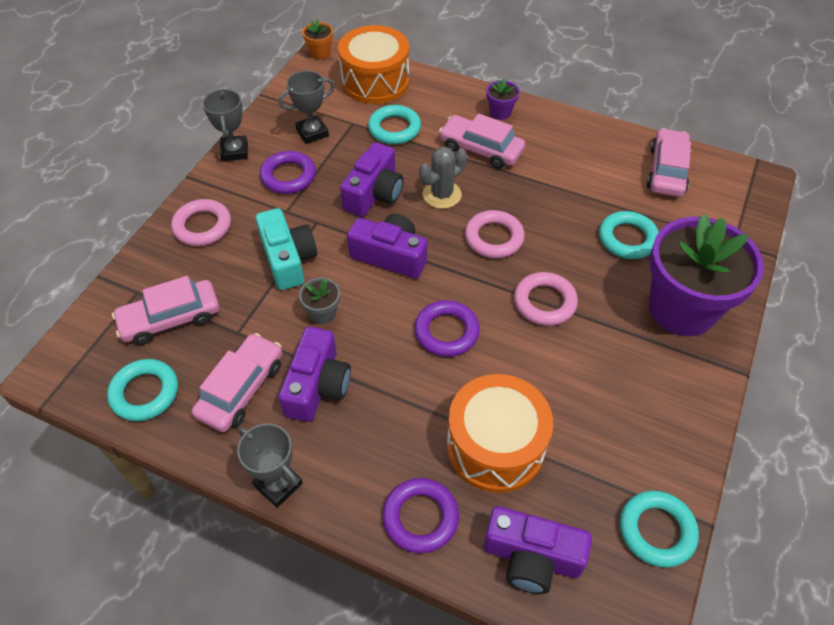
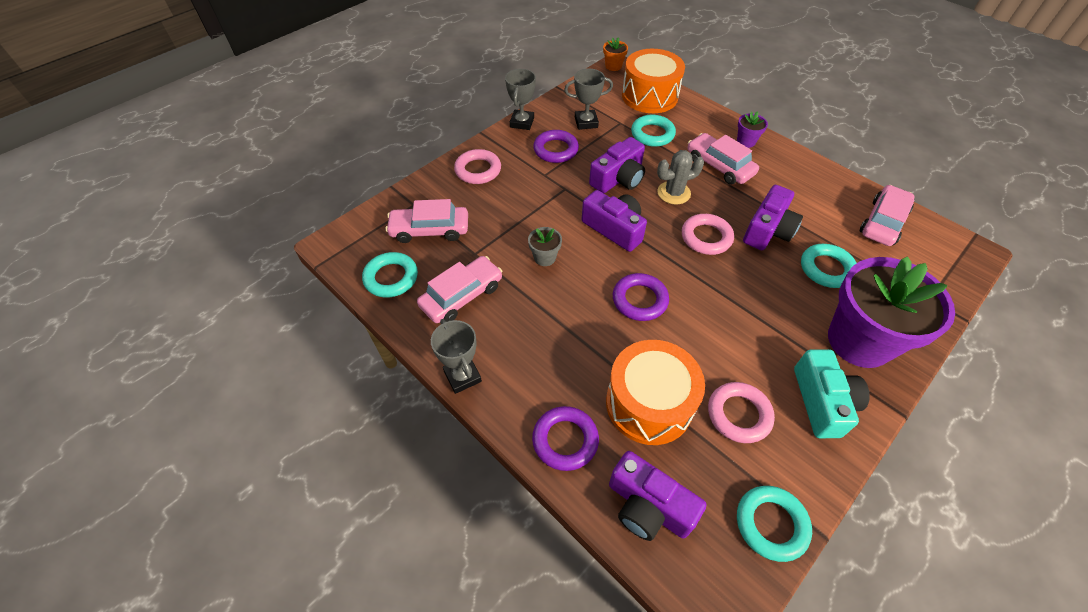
camera: 20 degrees right, 0 degrees up
turquoise camera [256,208,317,290] -> turquoise camera moved to [794,349,870,438]
purple camera [278,327,351,422] -> purple camera moved to [743,185,803,250]
pink ring [514,272,578,326] -> pink ring moved to [708,382,775,443]

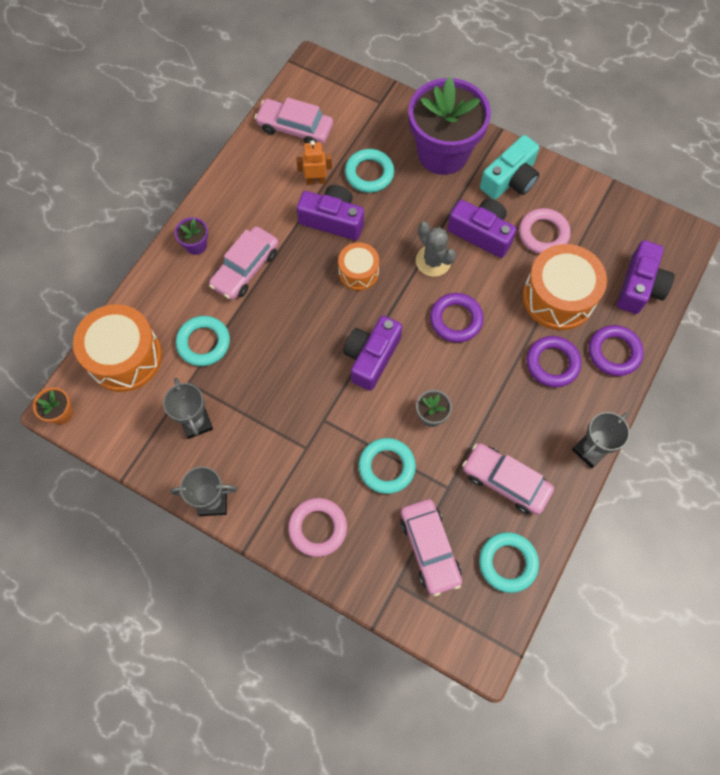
camera: 105 degrees left, 15 degrees up
purple ring [533,130,579,163] -> purple ring moved to [526,336,581,387]
purple camera [589,137,645,193] -> purple camera moved to [447,199,517,258]
grey cactus [657,150,704,204] -> grey cactus moved to [416,222,456,277]
pink ring [682,214,734,255] -> orange drum [338,242,379,290]
turquoise ring [737,486,812,562] -> turquoise ring moved to [358,438,416,494]
turquoise camera [794,349,870,438] -> turquoise camera turned 150 degrees clockwise [480,135,539,200]
none -> orange robot [296,140,332,185]

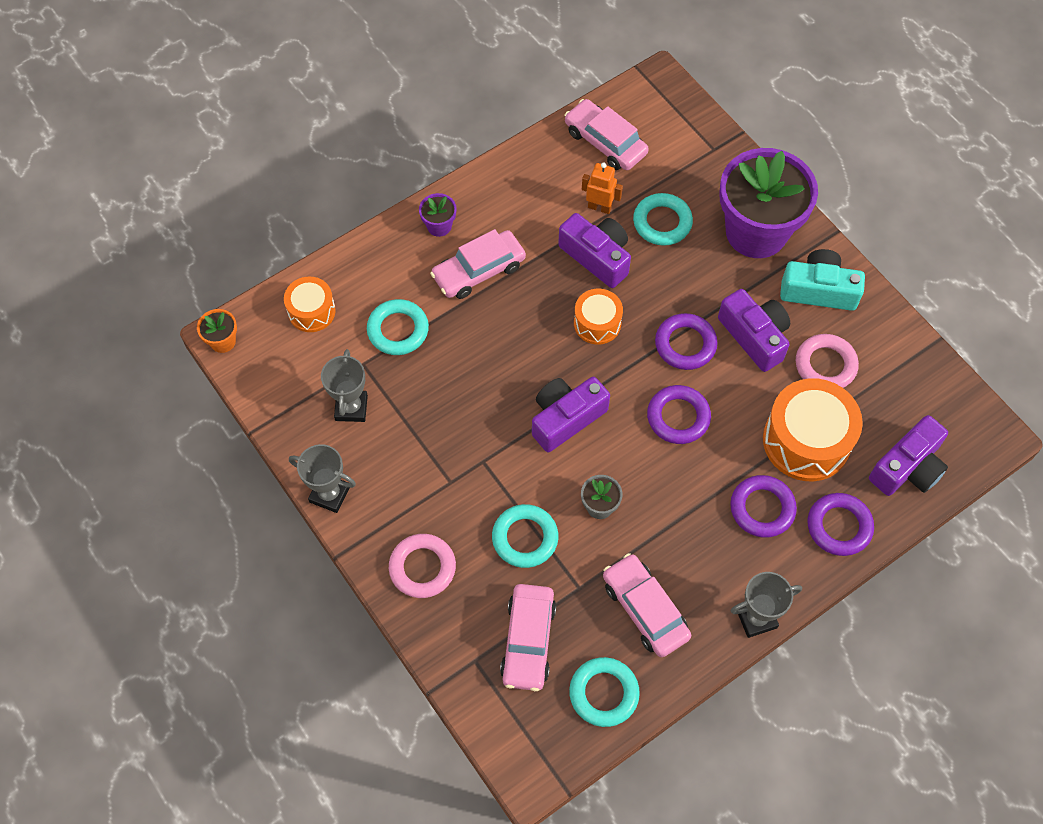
camera: 25 degrees right, 5 degrees down
orange drum [73,304,162,392] -> orange drum [284,277,336,332], size x0.57
grey cactus [416,222,456,277] -> purple ring [655,313,718,370]
turquoise camera [480,135,539,200] -> turquoise camera turned 150 degrees counterclockwise [780,249,865,311]

